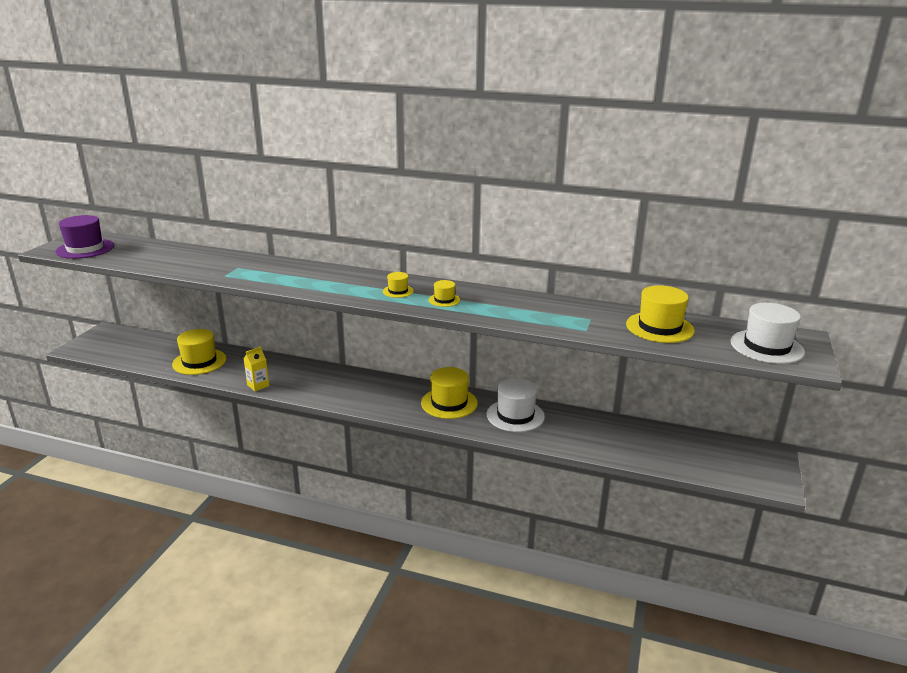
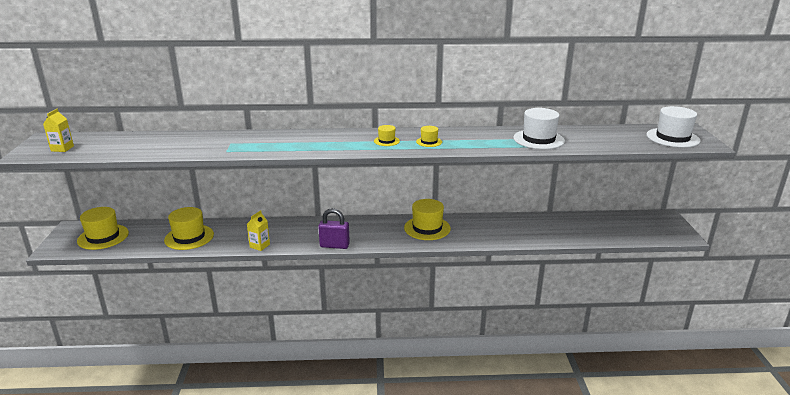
camera: 20 degrees left, 0 degrees up
purple hat [55,215,114,259] -> yellow carton [43,109,74,152]
white hat [487,379,545,432] -> white hat moved to [513,108,565,149]
yellow hat [626,285,695,343] -> yellow hat moved to [77,207,129,250]
none -> purple padlock [318,208,350,249]

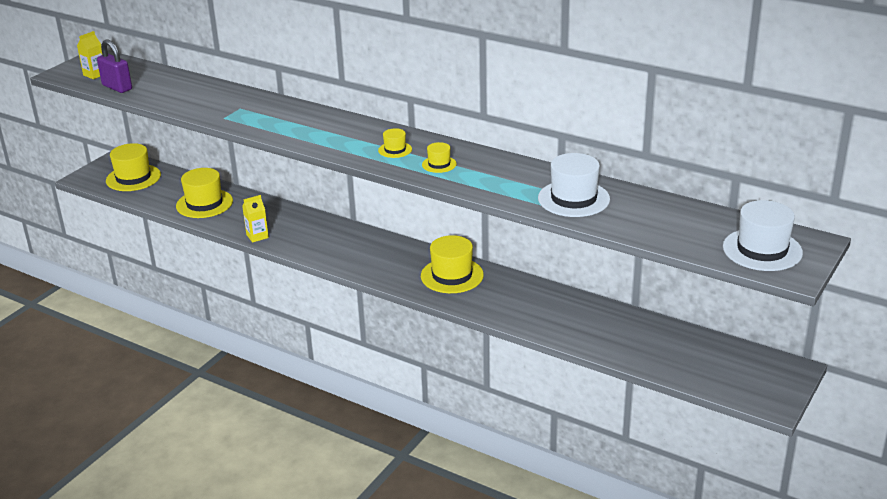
camera: 35 degrees right, 5 degrees up
purple padlock [318,208,350,249] -> purple padlock moved to [97,39,132,93]

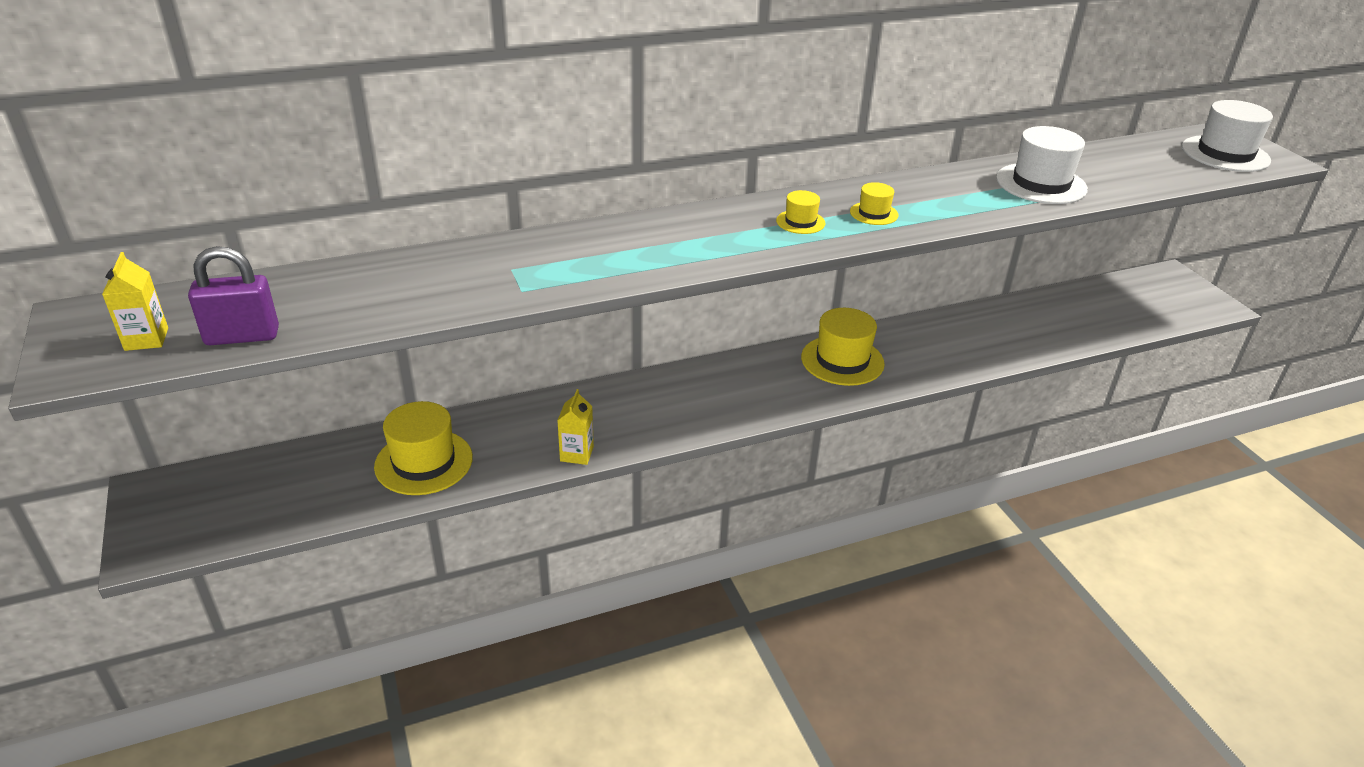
camera: 55 degrees left, 5 degrees up
yellow hat [106,143,161,191] -> none

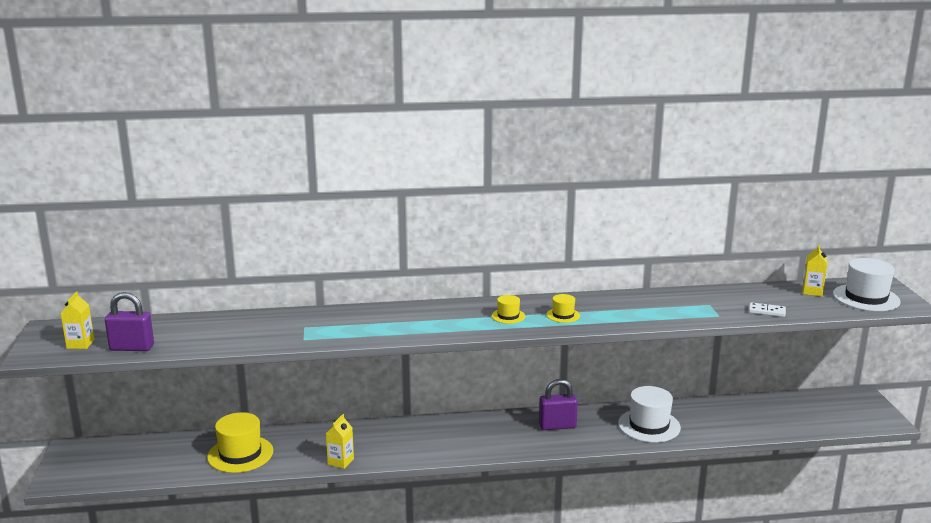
camera: 15 degrees right, 15 degrees down
yellow hat [801,308,885,386] -> purple padlock [539,379,578,430]
white hat [996,126,1088,204] -> white hat moved to [618,386,681,442]
none -> white domino [749,302,786,317]
none -> yellow carton [803,244,827,296]

